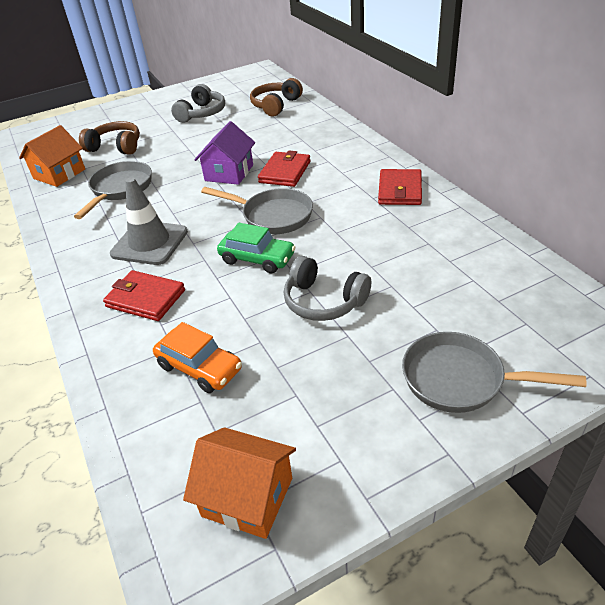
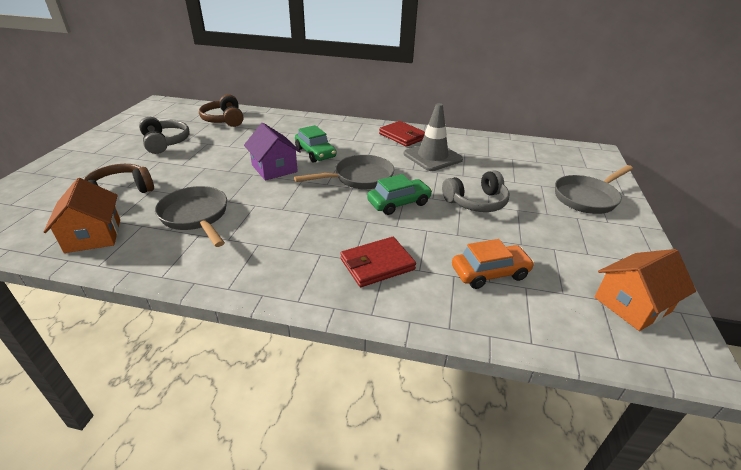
camera: 55 degrees left, 5 degrees down
grey traffic cone [110,177,188,265] -> grey traffic cone moved to [404,103,463,171]
red wallet [258,151,310,187] -> green car [295,125,336,163]

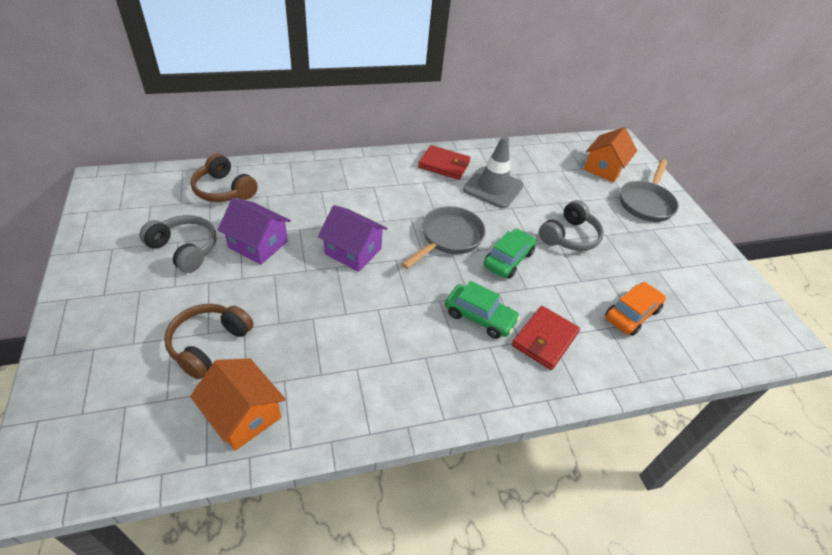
camera: 30 degrees left, 10 degrees up
grey pan [155,186,227,247] -> none
green car [295,125,336,163] -> green car moved to [445,281,520,339]
orange house [595,249,696,331] -> orange house moved to [584,127,637,182]
none -> purple house [218,198,291,265]

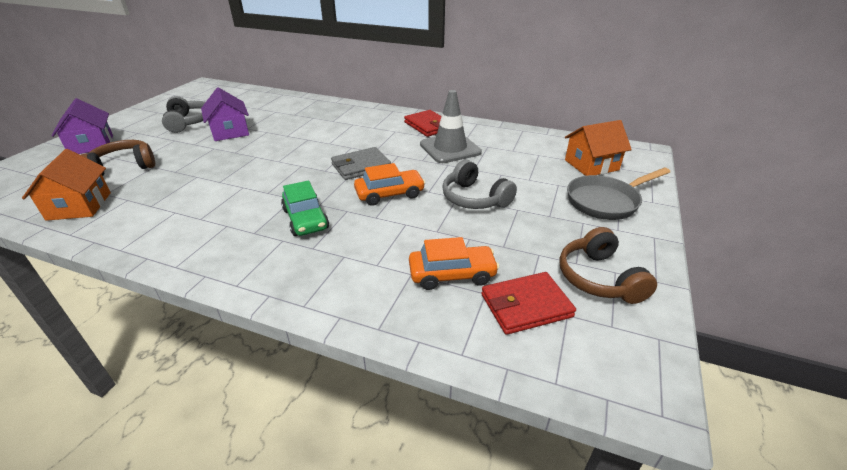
camera: 40 degrees right, 10 degrees down
brown headphones [190,154,258,202] -> brown headphones moved to [559,227,657,304]
purple house [318,205,388,272] -> purple house moved to [51,98,113,154]
grey pan [401,206,486,269] -> grey wallet [331,147,391,180]
green car [484,229,536,279] -> orange car [354,163,425,206]
red wallet [512,306,580,370] -> red wallet moved to [481,272,576,335]
grey headphones [539,200,604,251] -> grey headphones turned 60 degrees clockwise [442,160,517,209]

